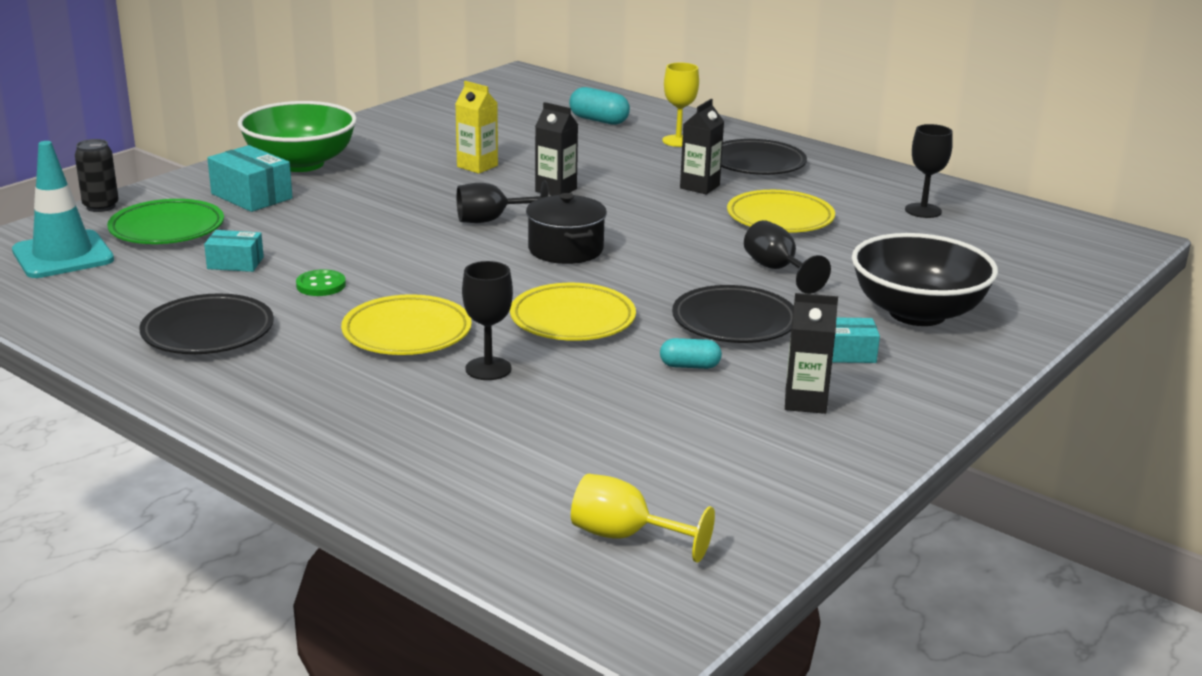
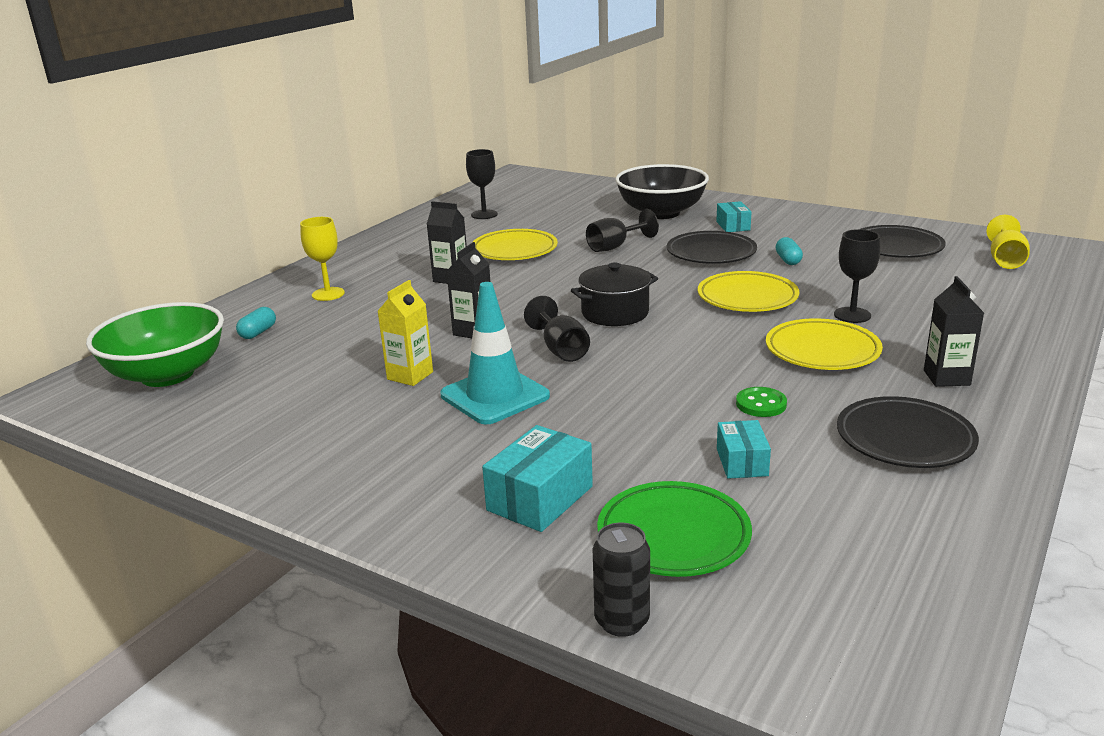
camera: 95 degrees left, 0 degrees up
turquoise traffic cone [12,141,114,278] -> turquoise traffic cone moved to [440,282,550,424]
green bowl [238,101,357,172] -> green bowl moved to [86,302,224,387]
turquoise capsule [569,87,630,125] -> turquoise capsule [236,307,276,339], size x0.65
black plate [721,139,807,175] -> black plate moved to [861,225,945,258]
black carton [785,293,838,414] -> black carton moved to [924,276,984,387]

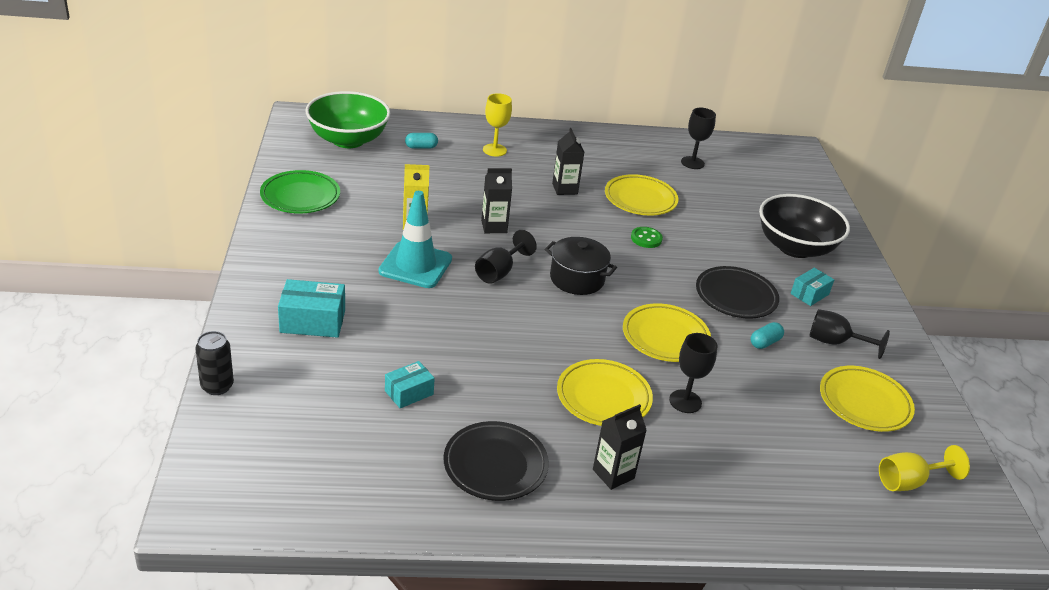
camera: 50 degrees right, 10 degrees up
black goblet [586,209,659,252] -> black goblet moved to [809,309,890,359]
green plate [597,481,752,577] -> green plate moved to [260,170,340,213]
green button [736,387,787,417] -> green button moved to [631,227,663,248]
black plate [861,225,945,258] -> yellow plate [820,366,915,432]

